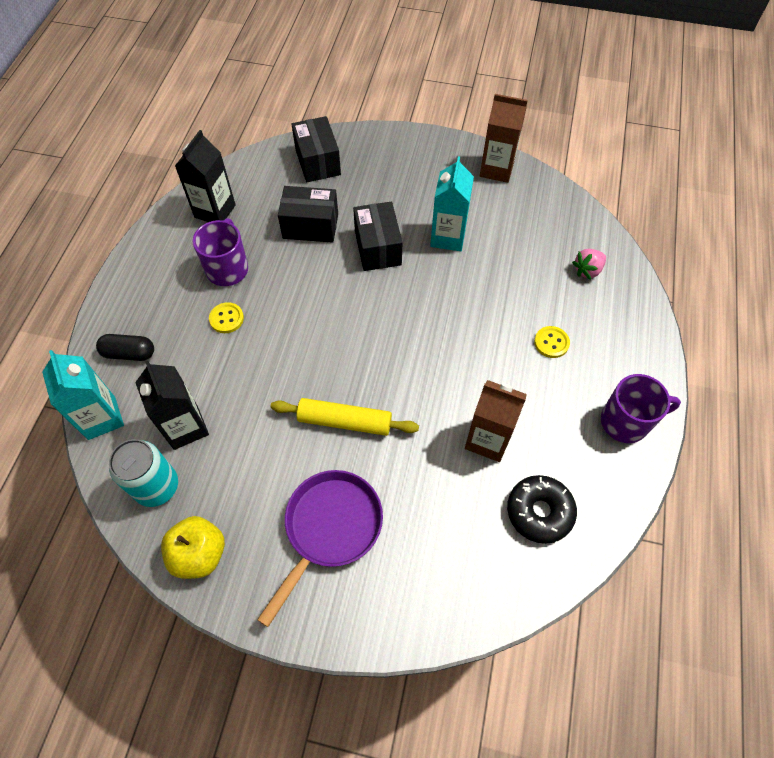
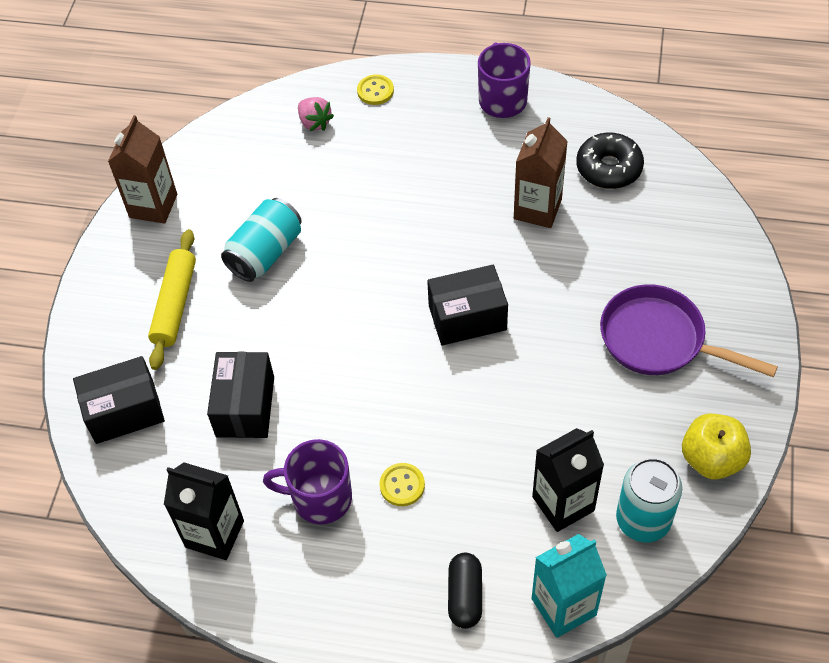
camera: 90 degrees left, 5 degrees down
yellow rolling pin [271,398,419,436] -> yellow rolling pin moved to [148,229,196,370]
black box [353,202,403,271] -> black box moved to [427,265,508,345]
turquoise carton [430,156,474,251] -> turquoise can [221,198,302,282]
yellow button [534,326,570,358] -> yellow button moved to [357,75,394,105]

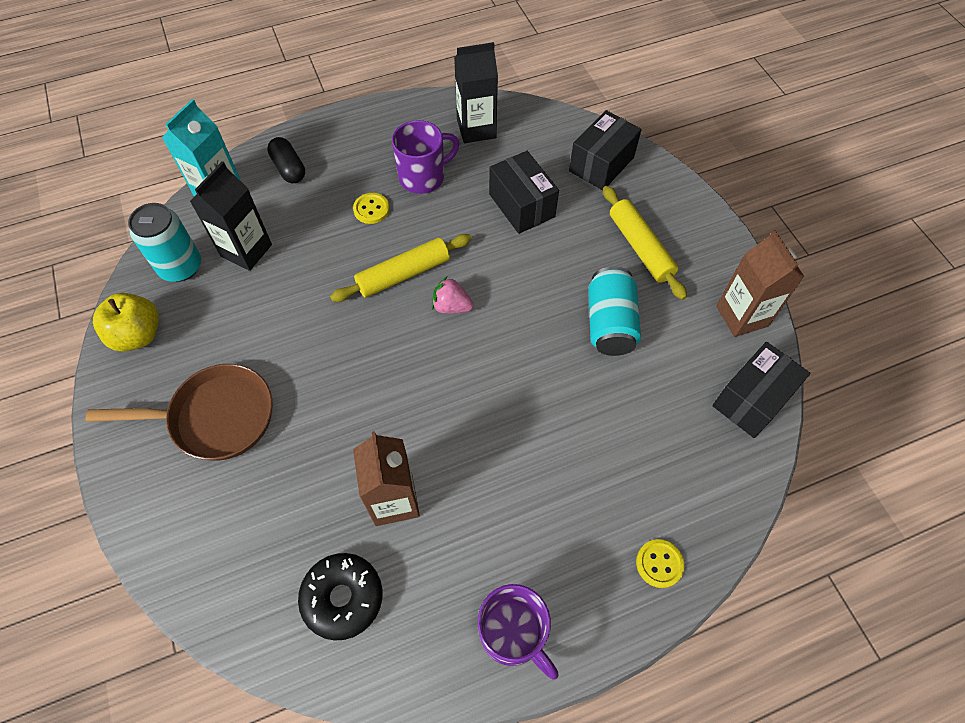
camera: 145 degrees right, 5 degrees up
pink strawberry [298,97,334,131] -> pink strawberry moved to [432,277,474,314]
black box [427,265,508,345] -> black box moved to [712,342,811,438]
purple pan [600,284,778,377] -> brown pan [86,364,272,461]
none -> yellow rolling pin [330,234,472,302]

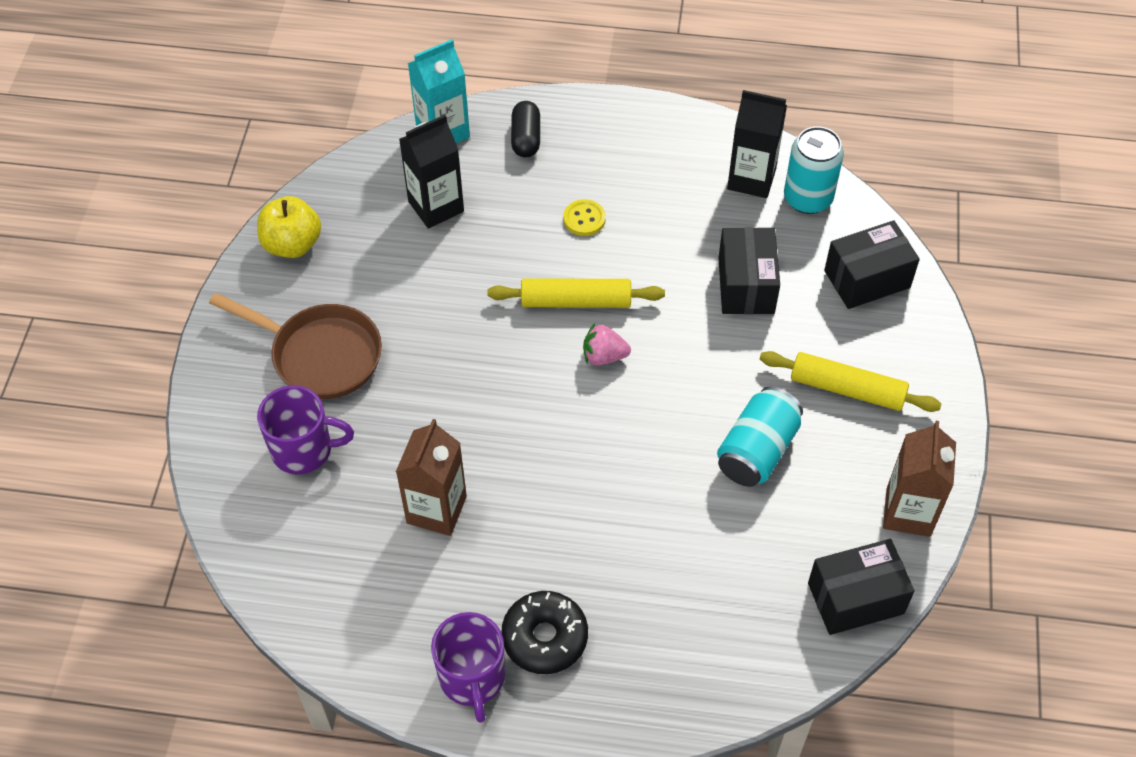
camera: 30 degrees right, 5 degrees down
turquoise can [128,203,201,282] -> turquoise can moved to [784,126,844,214]
black donut [298,553,383,641] -> black donut moved to [501,591,588,674]
purple mug [392,120,460,194] -> purple mug moved to [257,385,354,474]
pink strawberry [432,277,474,314] -> pink strawberry turned 45 degrees counterclockwise [583,323,631,365]
yellow rolling pin [603,186,687,300] -> yellow rolling pin turned 75 degrees counterclockwise [760,351,941,412]
yellow button [636,539,684,588] -> none

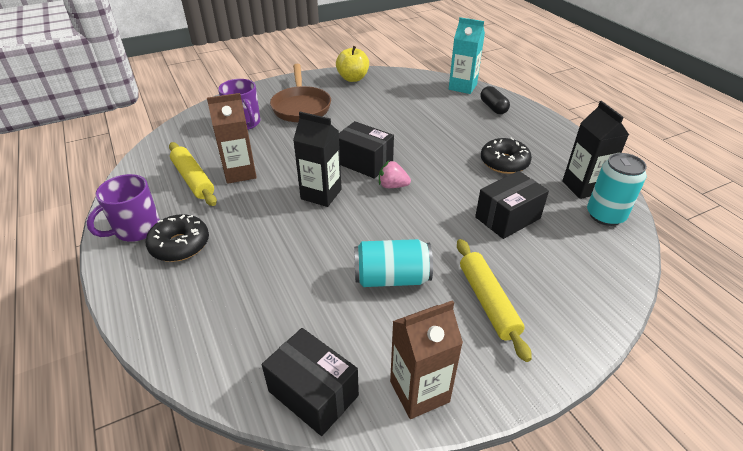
camera: 55 degrees right, 15 degrees down
black carton [399,115,464,229] -> black carton moved to [293,112,342,207]
yellow rolling pin [487,278,665,308] -> yellow rolling pin moved to [169,142,217,206]
black capsule [511,101,540,158] -> black capsule turned 75 degrees counterclockwise [481,86,510,114]
yellow button [563,199,606,236] -> none
pink strawberry [583,323,631,365] -> pink strawberry turned 45 degrees counterclockwise [379,161,411,188]
black box [824,221,920,309] -> black box moved to [339,121,394,179]
none -> black donut [481,138,532,174]

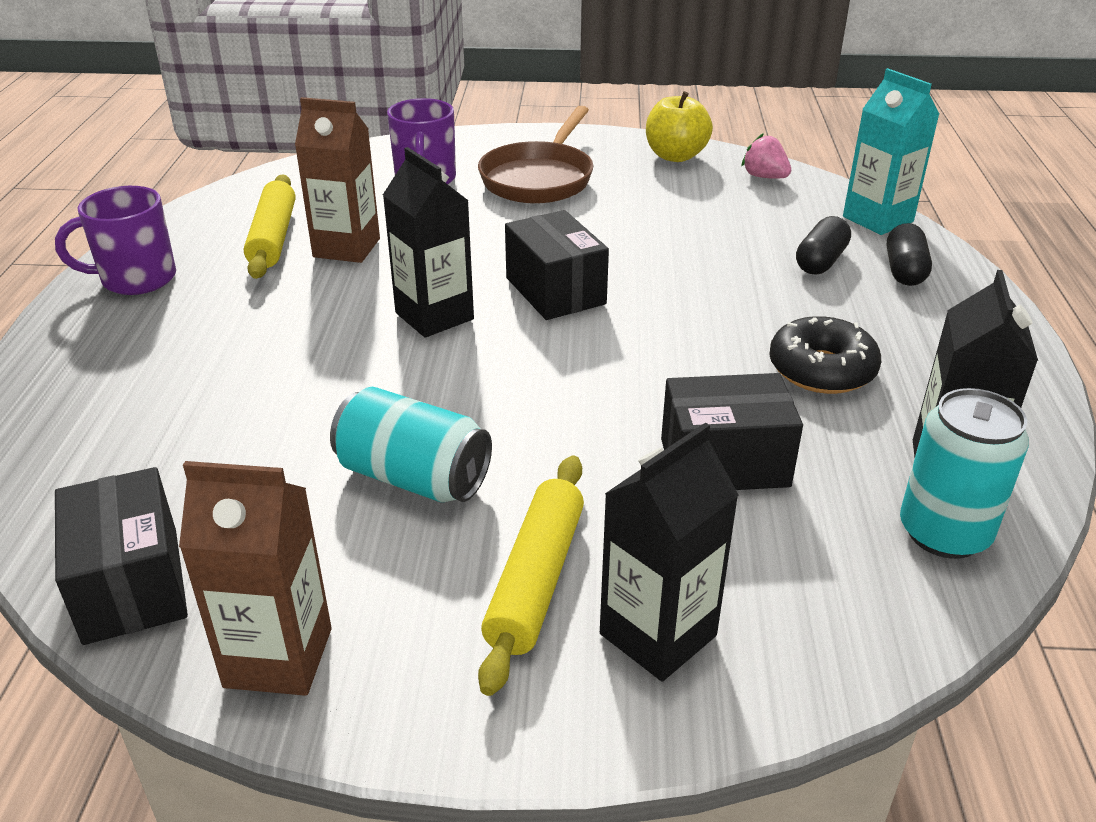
camera: 30 degrees right, 5 degrees down
black donut [146,214,209,262] -> none
pink strawberry [379,161,411,188] -> pink strawberry moved to [741,133,791,179]
none -> black carton [600,423,739,681]
none -> black capsule [796,216,851,275]

